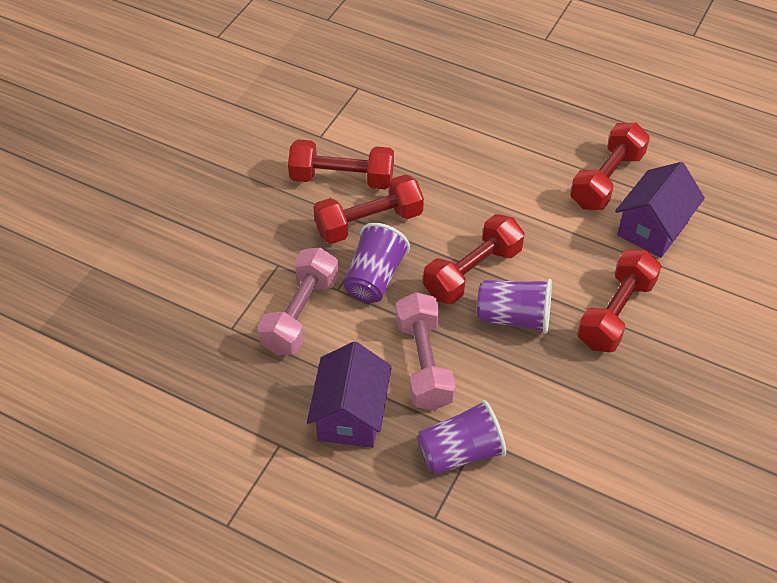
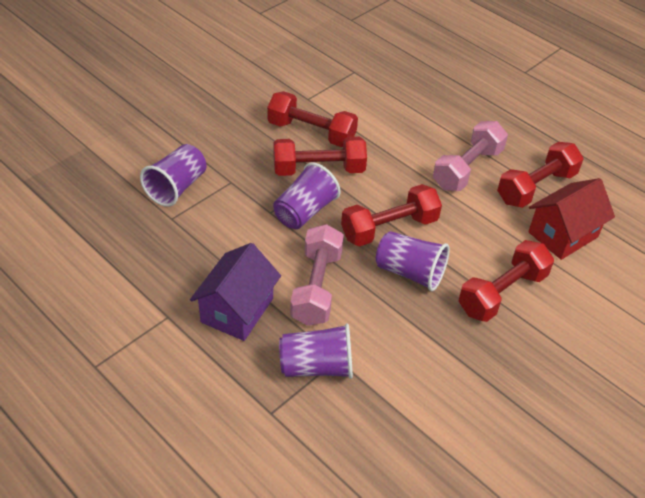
camera: 15 degrees right, 5 degrees down
pink dumbbell [257,248,339,355] -> pink dumbbell moved to [433,121,508,191]
purple house [615,162,705,258] -> red house [528,178,615,260]
none -> purple cup [140,144,206,207]

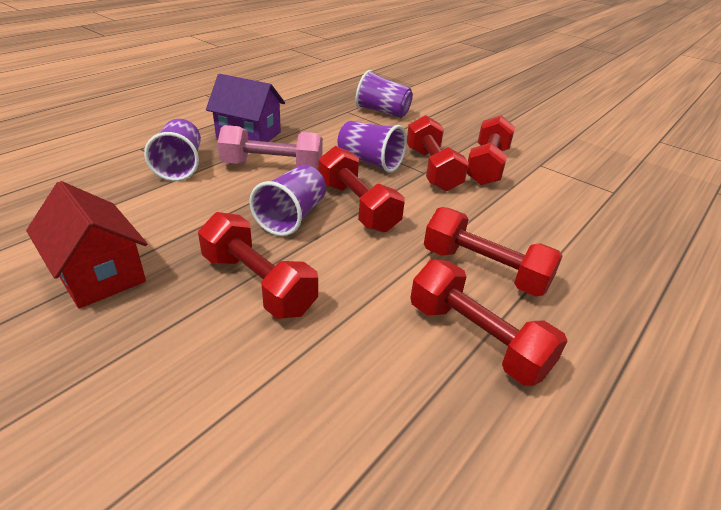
camera: 85 degrees right, 10 degrees down
pink dumbbell [433,121,508,191] -> red dumbbell [424,207,563,297]
red house [528,178,615,260] -> red house moved to [26,181,147,309]

